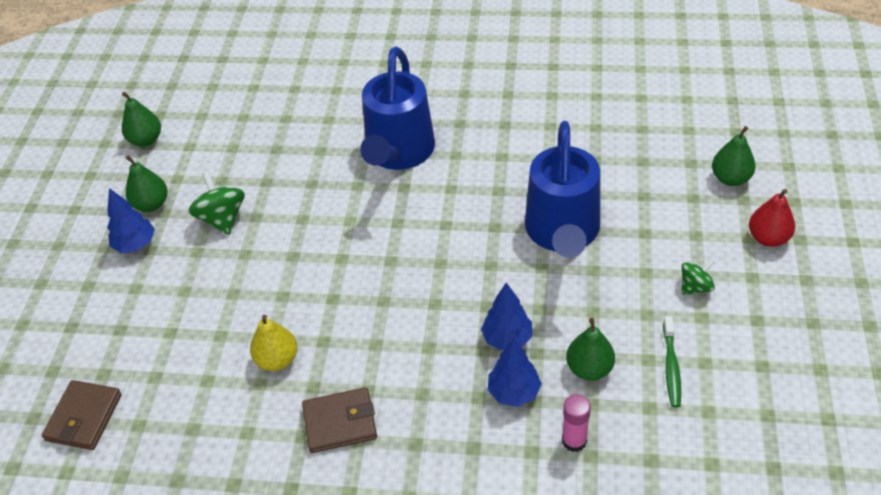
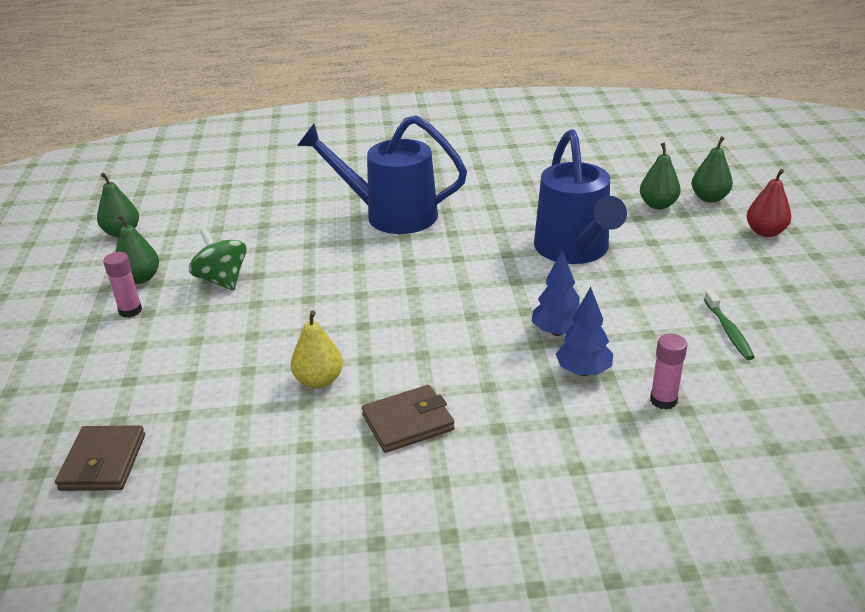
camera: 15 degrees left, 15 degrees down
blue tree [107,188,155,253] -> pink glue stick [103,252,142,318]
blue watering can [360,47,435,170] -> blue watering can turned 105 degrees clockwise [297,115,467,234]
green pear [566,318,615,380] -> green pear moved to [640,143,681,209]
green spinning top [682,259,715,295] -> none

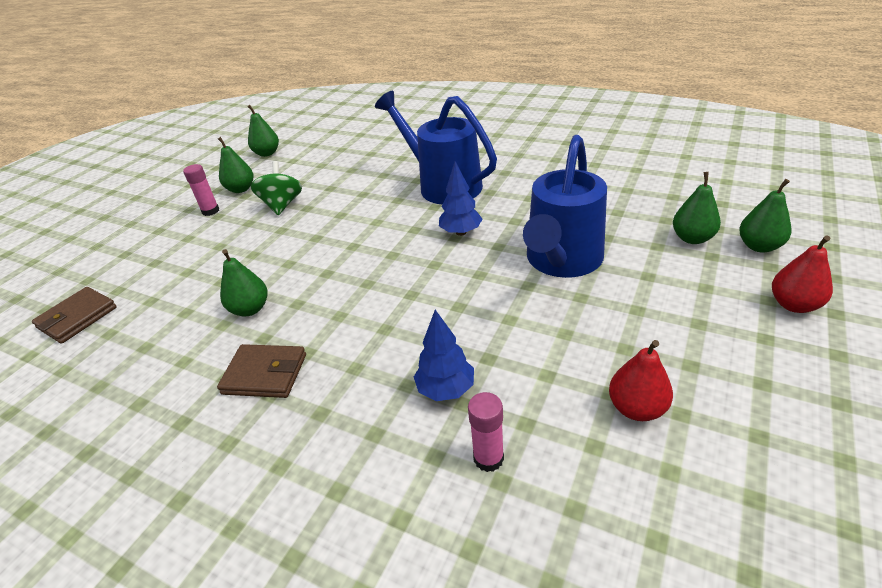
camera: 35 degrees right, 5 degrees up
yellow pear [291,310,343,389] -> green pear [220,249,268,316]
blue tree [532,250,580,336] -> blue tree moved to [439,161,482,236]
green toothbrush [704,290,755,360] -> red pear [609,340,673,421]

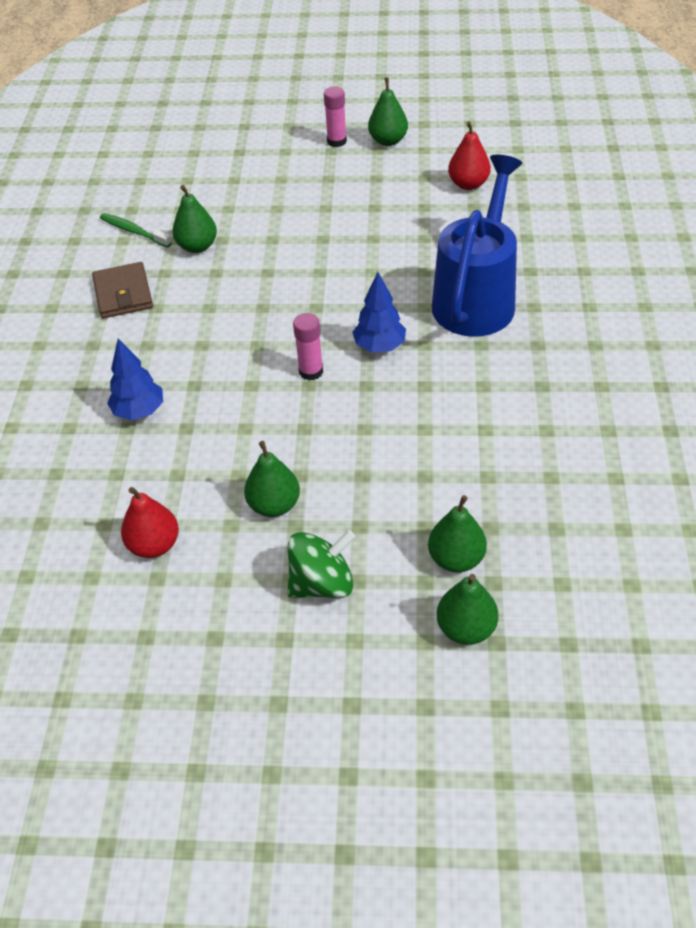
camera: 65 degrees right, 10 degrees up
brown wallet [32,287,117,344] -> none
green pear [248,105,279,157] -> green pear moved to [244,441,300,517]
green spinning top [251,161,302,215] -> green spinning top moved to [288,530,355,598]
pink glue stick [468,392,504,472] -> pink glue stick moved to [293,313,323,380]
blue watering can [523,135,607,278] -> none
red pear [772,235,833,313] -> red pear moved to [448,121,491,190]
none -> green toothbrush [100,213,172,248]

